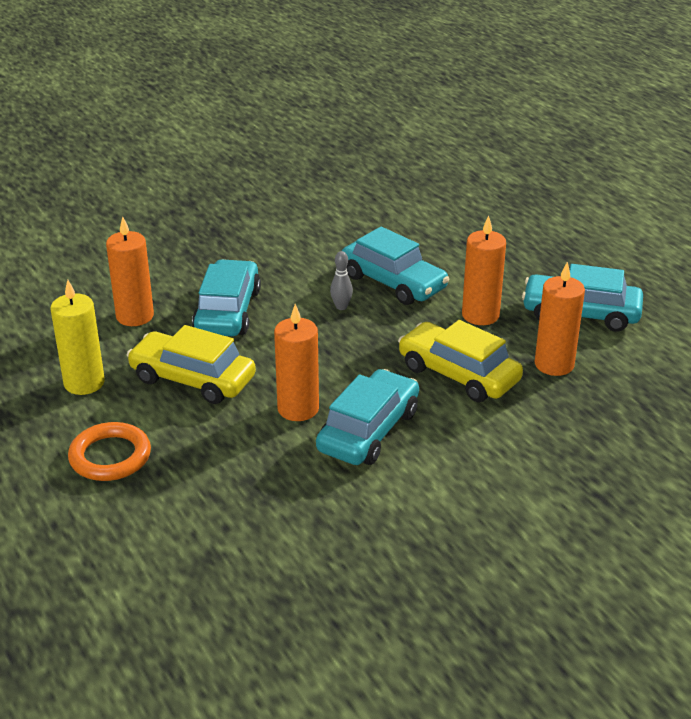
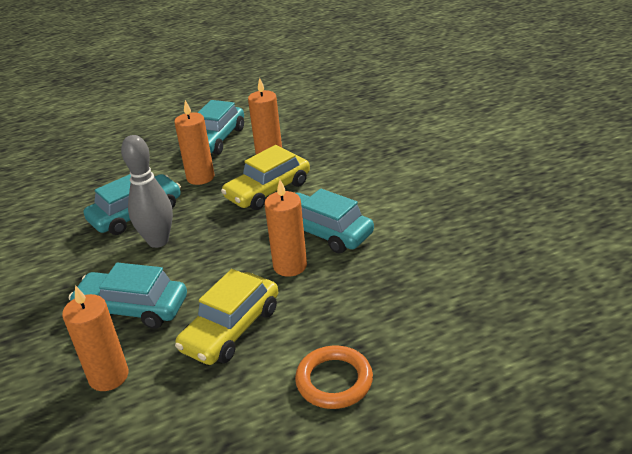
camera: 80 degrees left, 0 degrees up
yellow candle [50,280,105,395] -> none
grey bowling pin [330,251,353,310] -> grey bowling pin [121,135,173,248], size x2.17

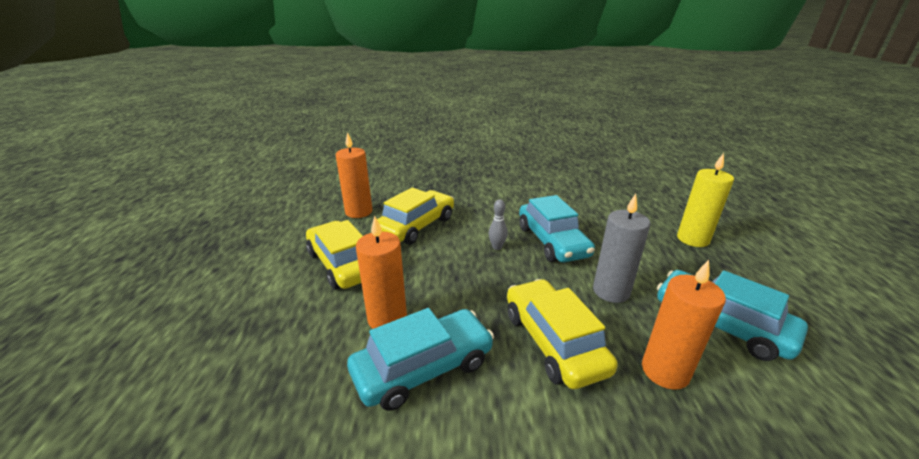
camera: 110 degrees right, 5 degrees down
turquoise car [69,263,187,329] -> yellow car [377,187,454,245]
grey bowling pin [121,135,173,248] -> grey bowling pin [489,199,508,250], size x0.46
orange candle [174,100,214,185] -> grey candle [593,194,651,303]
orange ring [295,346,373,409] -> none
none -> yellow candle [677,153,734,247]

